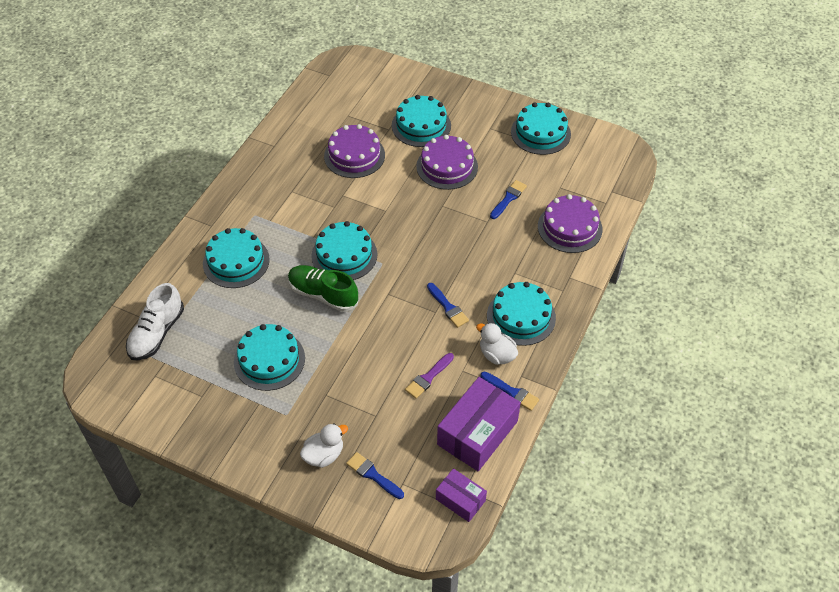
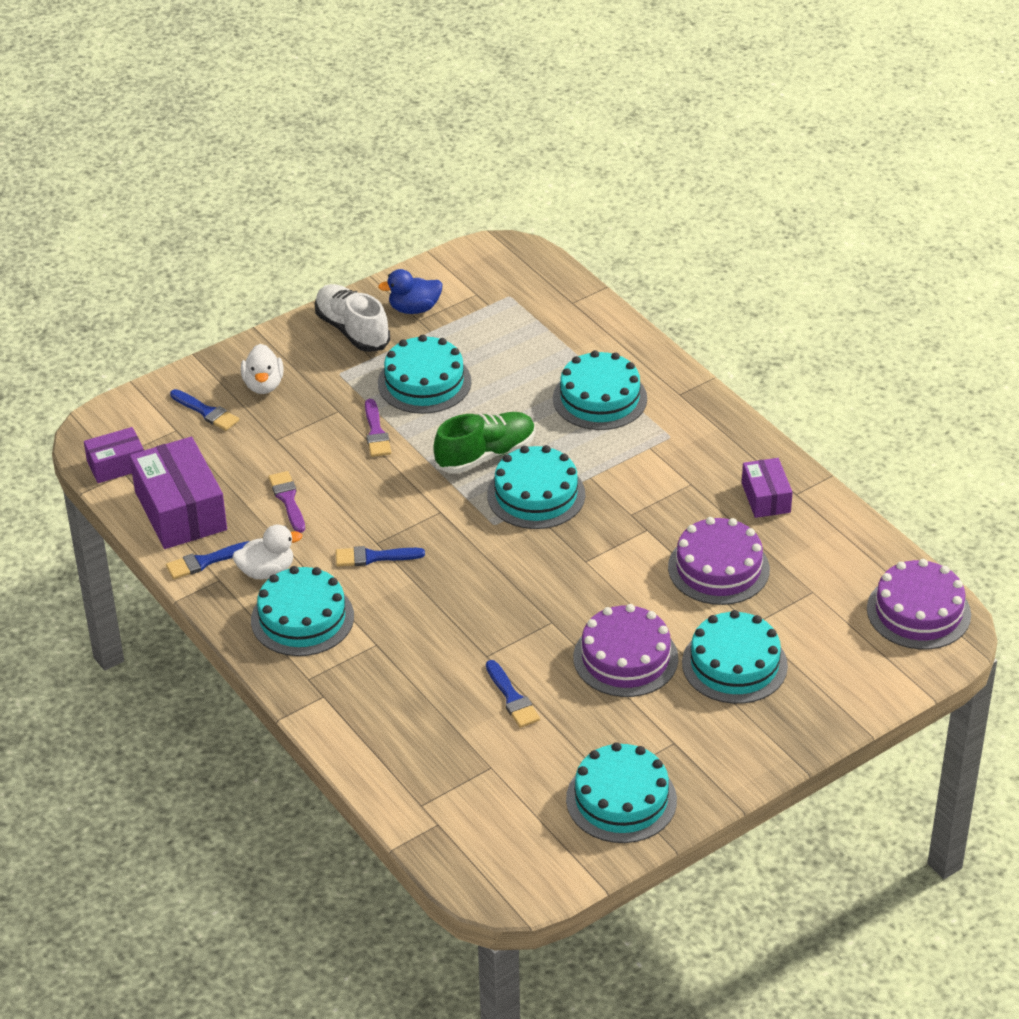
camera: 120 degrees right, 10 degrees down
white shoe [126,283,184,360] -> white shoe moved to [315,284,390,352]
blue brush [346,452,404,499] -> blue brush turned 60 degrees clockwise [170,389,239,431]
purple cake [538,194,603,253] -> purple cake moved to [867,559,971,649]
none -> purple brush [365,399,391,457]
none -> blue duck [378,269,442,314]
none -> purple box [742,458,793,518]

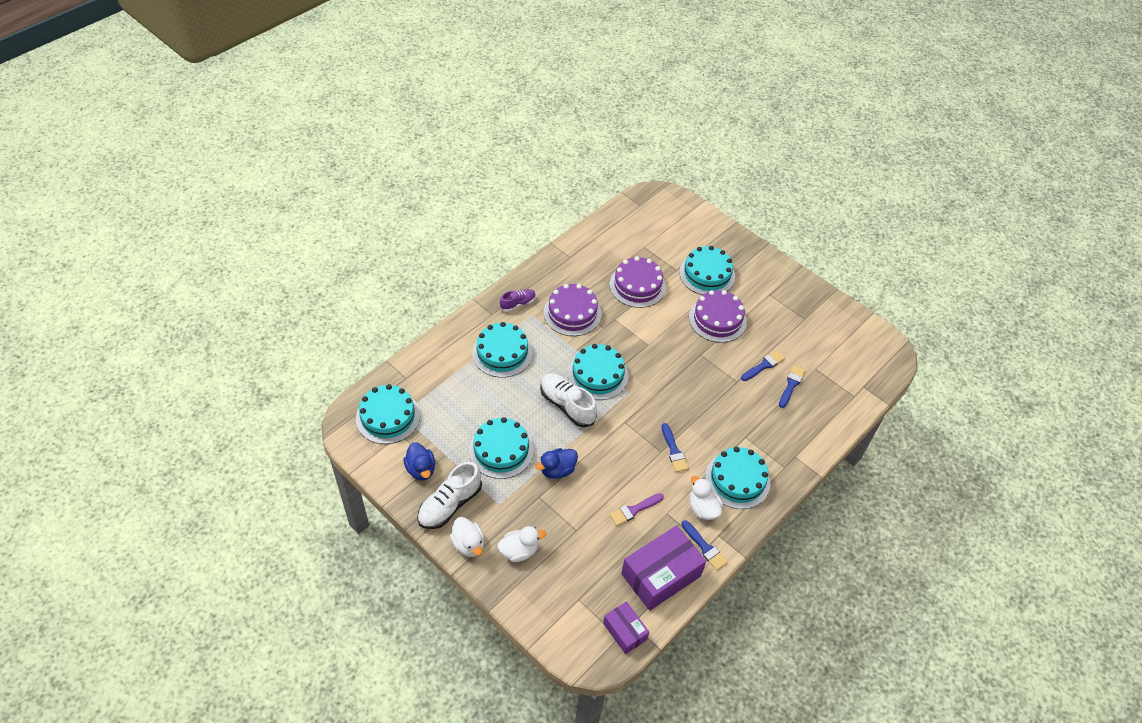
camera: 105 degrees left, 10 degrees up
blue brush [170,389,239,431] -> blue brush moved to [779,365,806,408]
purple brush [365,399,391,457] -> blue duck [535,448,578,479]
green shoe [434,412,535,474] -> white shoe [540,374,597,427]
turquoise cake [566,742,677,843] -> turquoise cake moved to [356,384,420,444]
purple box [742,458,793,518] -> none
purple cake [867,559,971,649] -> purple cake moved to [544,284,602,336]
none -> white duck [450,517,484,557]
none -> purple shoe [500,289,536,312]

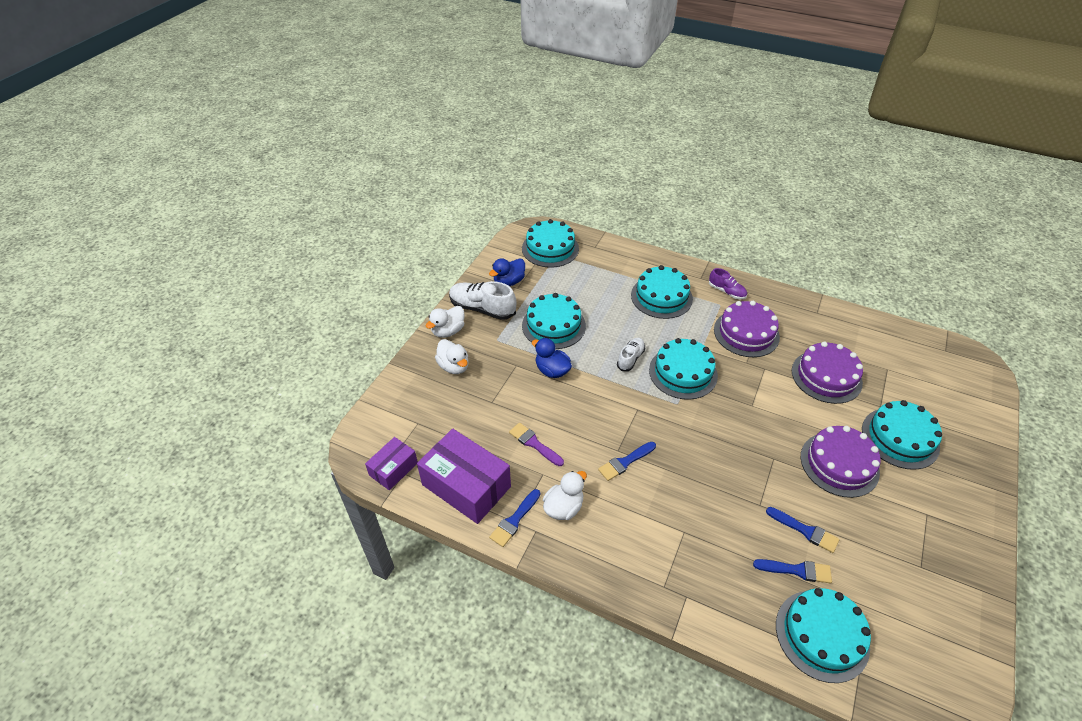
camera: 75 degrees right, 5 degrees down
white shoe [540,374,597,427] -> white shoe [617,338,645,371], size x0.59
turquoise cake [705,447,770,509] -> turquoise cake moved to [776,588,871,683]

